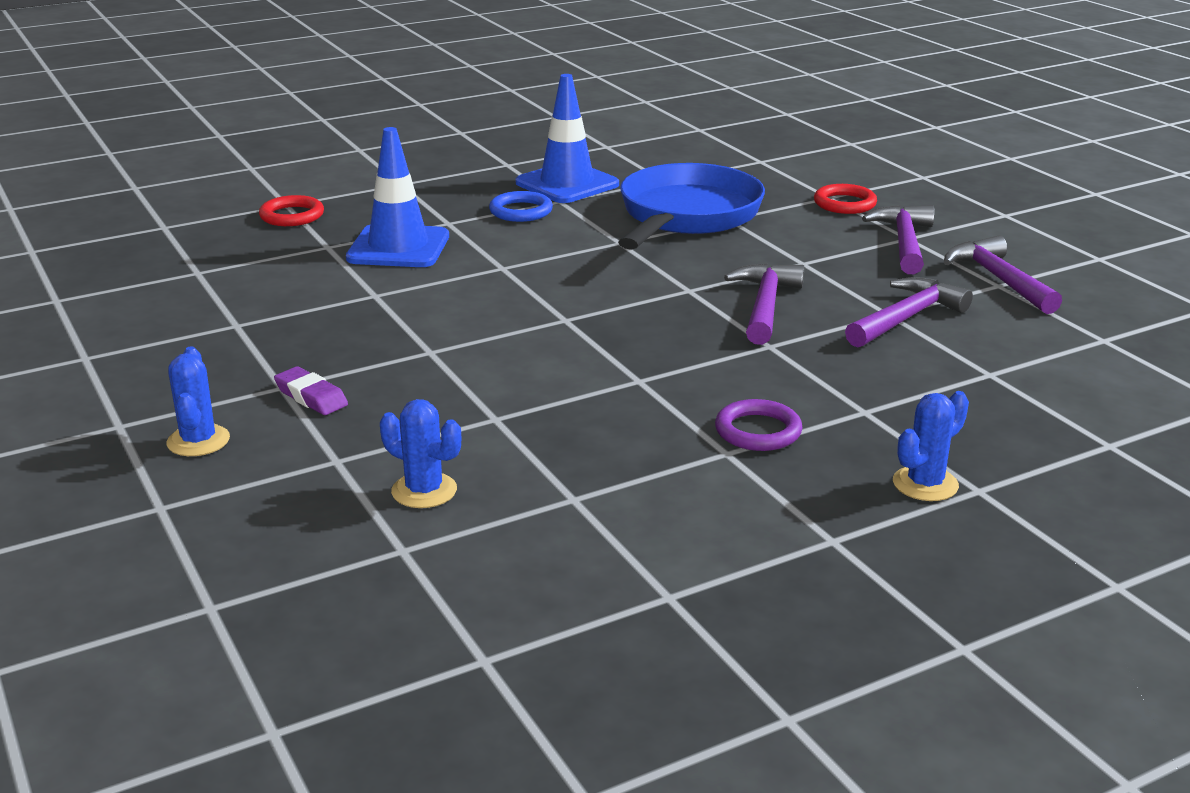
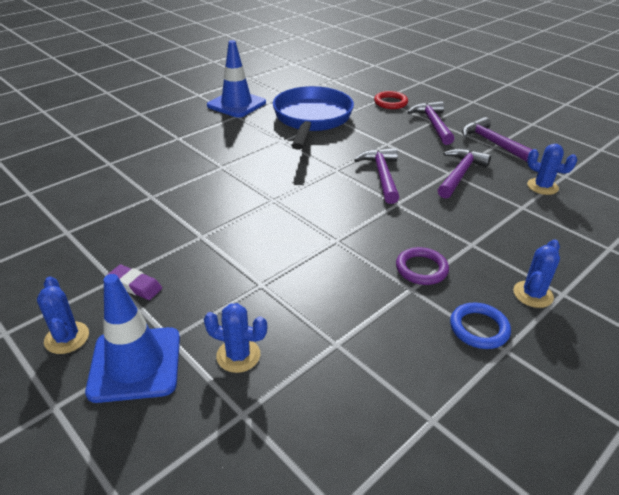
camera: 15 degrees left, 10 degrees up
red ring [259,195,324,226] -> none
blue traffic cone [346,127,449,267] -> blue traffic cone moved to [85,274,180,403]
blue ring [489,191,553,222] -> blue ring moved to [450,303,511,349]
none -> blue cactus [527,144,577,195]

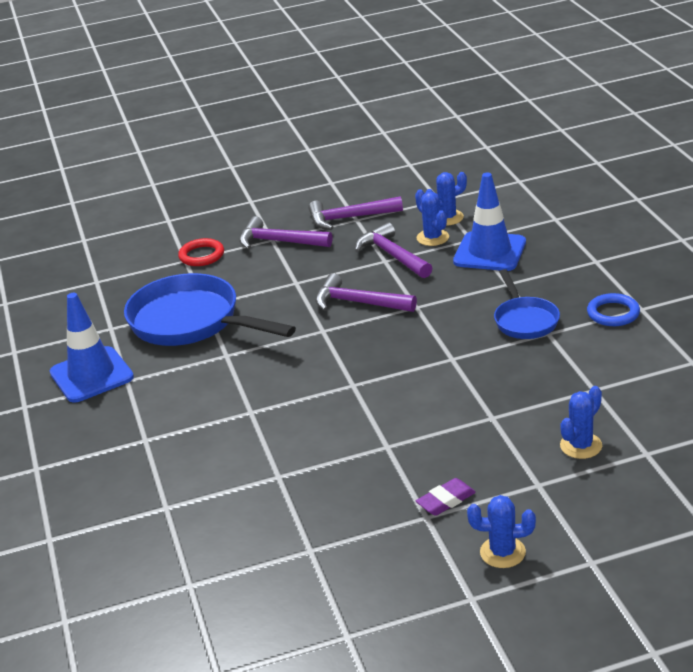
camera: 60 degrees left, 5 degrees down
blue traffic cone [85,274,180,403] -> blue traffic cone moved to [453,173,526,271]
purple ring [396,247,449,285] -> blue pan [494,269,560,339]
blue cactus [513,239,560,308] -> blue cactus moved to [415,189,449,246]

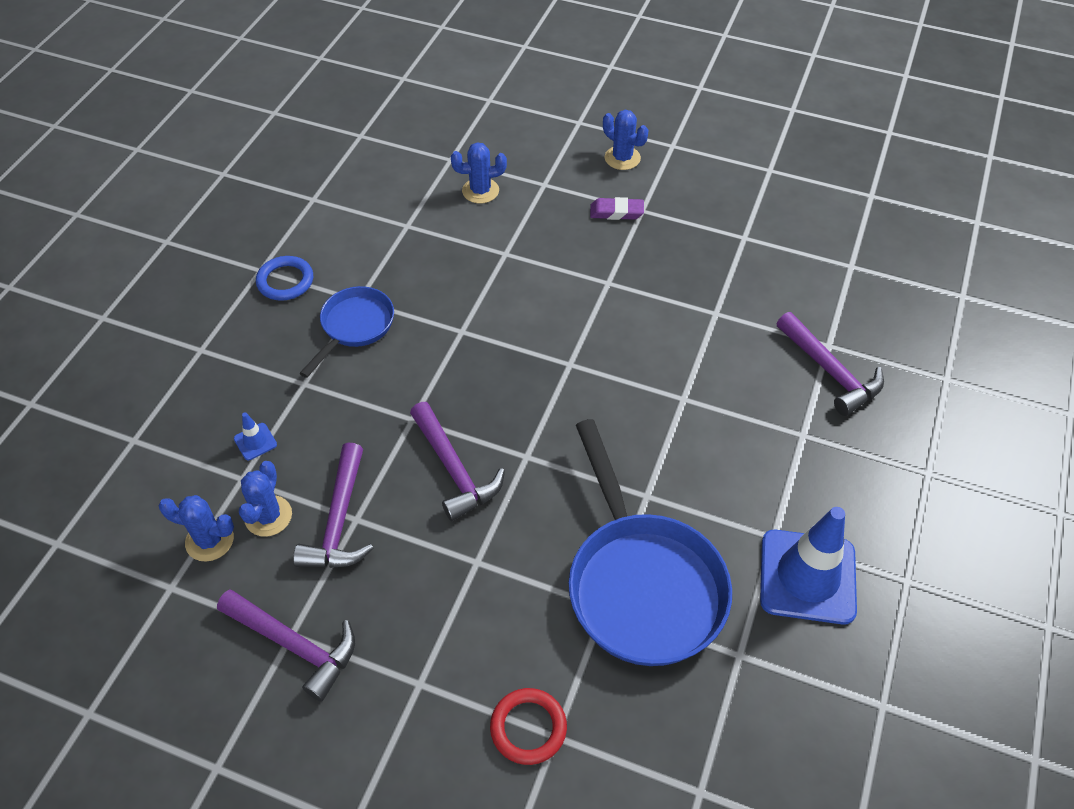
camera: 145 degrees left, 20 degrees up
purple hammer [239,216,332,249] -> purple hammer moved to [777,312,884,416]
blue traffic cone [453,173,526,271] -> blue traffic cone [234,412,277,460], size x0.41

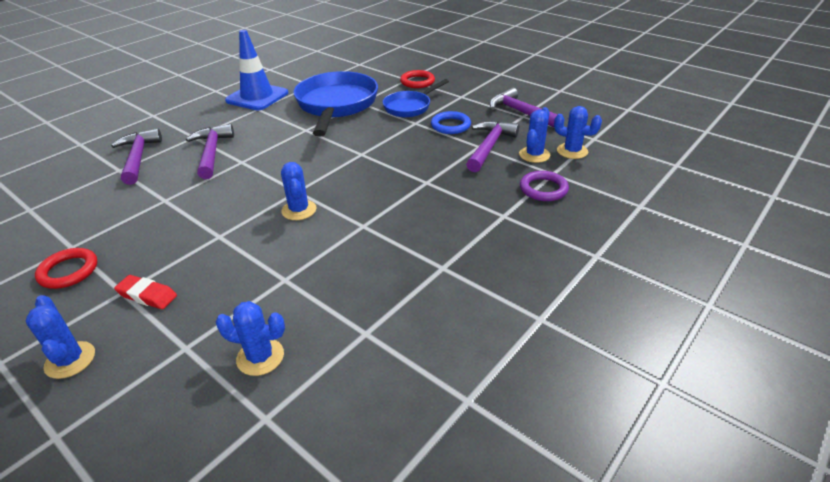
camera: 160 degrees left, 15 degrees down
blue traffic cone [234,412,277,460] -> purple ring [520,171,569,201]
blue ring [256,256,313,301] -> blue ring moved to [431,111,471,134]
blue pan [300,286,394,378] -> blue pan moved to [383,79,449,117]
purple hammer [410,402,505,521] -> purple hammer moved to [186,124,234,179]
purple eraser [590,197,644,220] -> red eraser [114,275,177,309]
none -> red ring [35,248,97,289]
none -> blue cactus [281,162,317,220]

